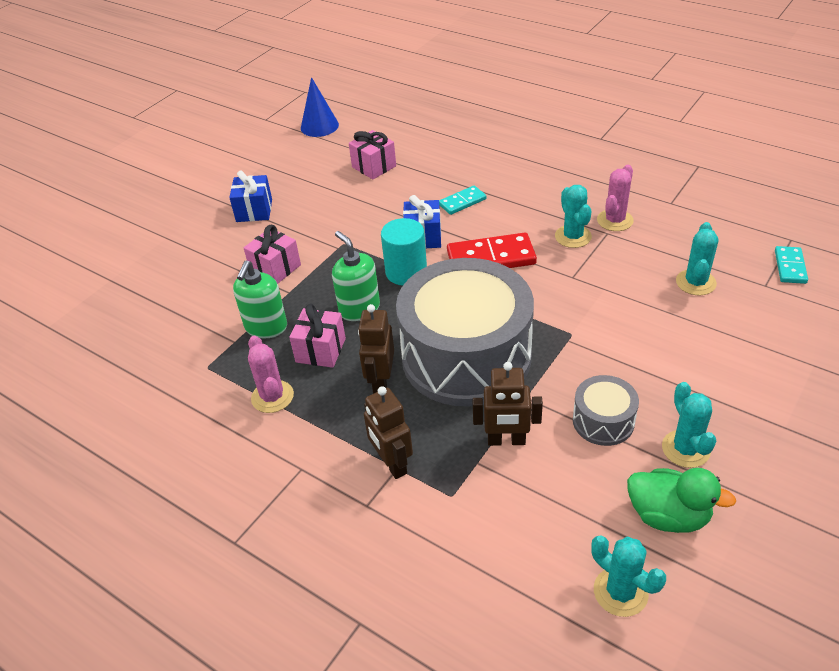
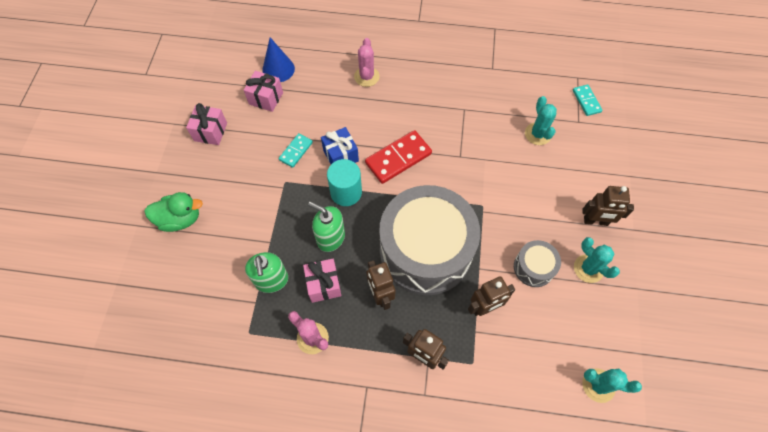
camera: 30 degrees left, 20 degrees up
blue gift [229,170,272,222] -> none
pink gift [244,225,301,284] -> pink gift moved to [186,103,227,145]
blue cone [301,77,339,137] -> blue cone moved to [262,37,295,82]
turquoise domino [439,186,486,215] -> turquoise domino moved to [279,133,313,168]
turquoise cactus [555,185,592,248] -> none
pink cactus [597,165,634,231] -> pink cactus moved to [354,38,380,87]
green duck [627,468,736,533] -> green duck moved to [144,192,203,232]
none -> brown robot [582,186,634,226]

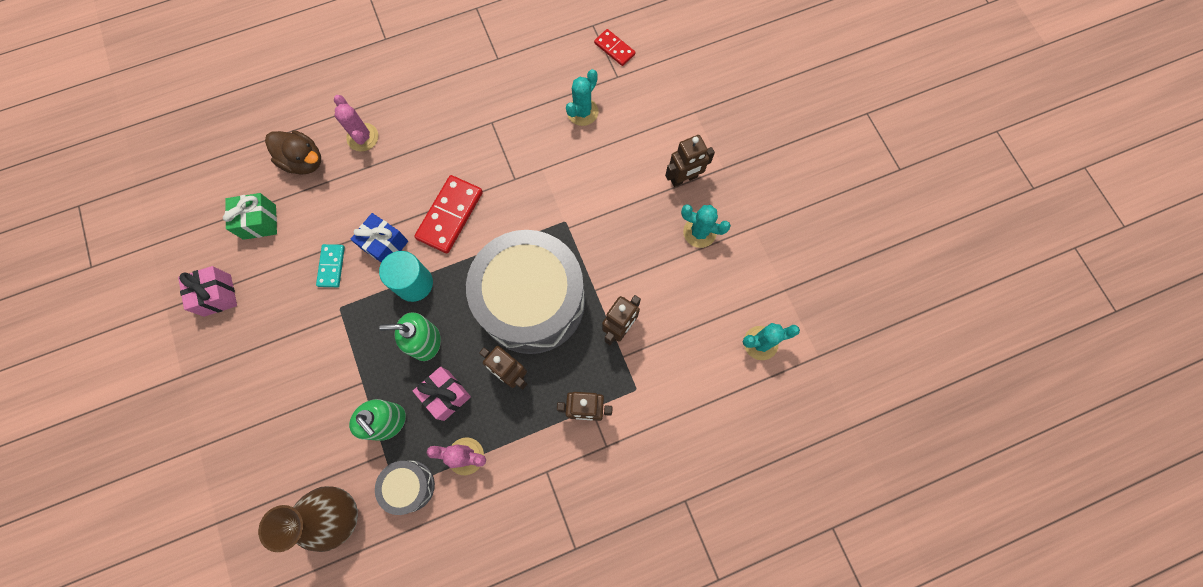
camera: 30 degrees left, 10 degrees up
green duck [144,192,203,232] -> none
pink gift [244,71,283,112] -> green gift [223,193,277,240]
blue cone [262,37,295,82] -> none
grey drum [514,240,561,287] -> grey drum moved to [375,461,435,515]
turquoise cactus [525,96,557,145] -> turquoise cactus turned 75 degrees clockwise [566,69,599,126]
turquoise domino [573,85,603,116] -> red domino [594,29,635,66]
none -> brown vase [258,486,358,552]
none -> brown duck [265,130,321,175]

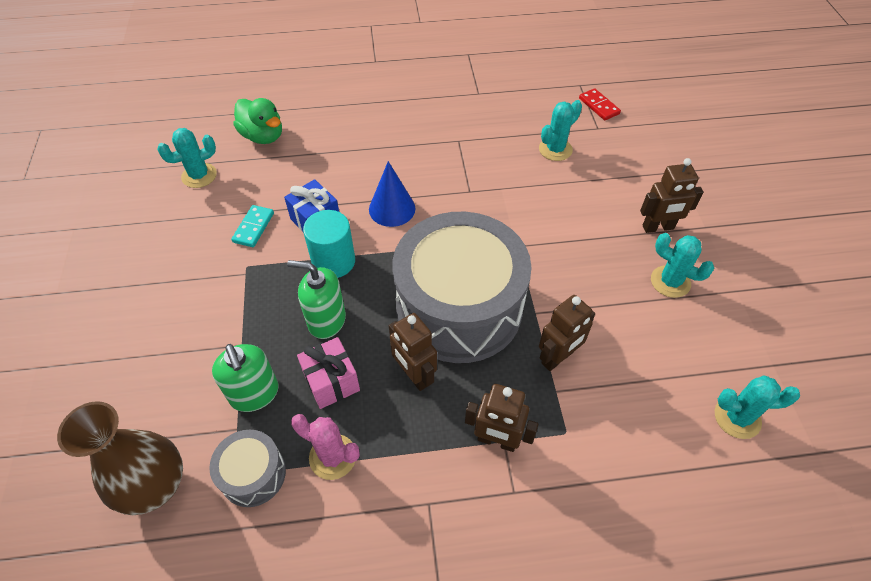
camera: 15 degrees right, 20 degrees down
pink gift [178,266,237,317] -> none
green gift [223,193,277,240] -> turquoise cactus [157,128,217,188]
brown duck [265,130,321,175] -> green duck [233,98,282,144]
pink cactus [334,95,378,152] -> none
red domino [414,175,483,253] -> blue cone [369,161,415,227]

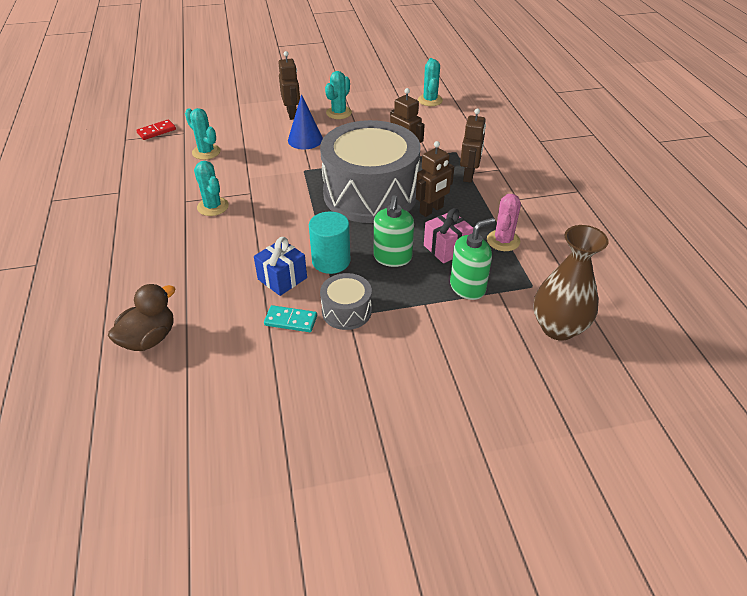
camera: 95 degrees left, 10 degrees down
turquoise cactus [157,128,217,188] -> turquoise cactus moved to [194,161,229,216]
grey drum [209,430,286,507] -> grey drum moved to [320,273,372,330]
green duck [233,98,282,144] -> brown duck [108,284,175,351]
blue cone [369,161,415,227] -> blue cone moved to [288,94,323,149]

